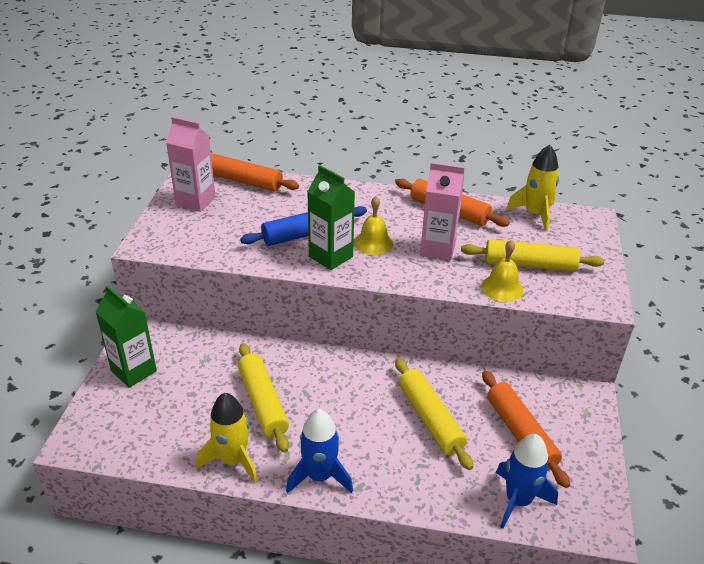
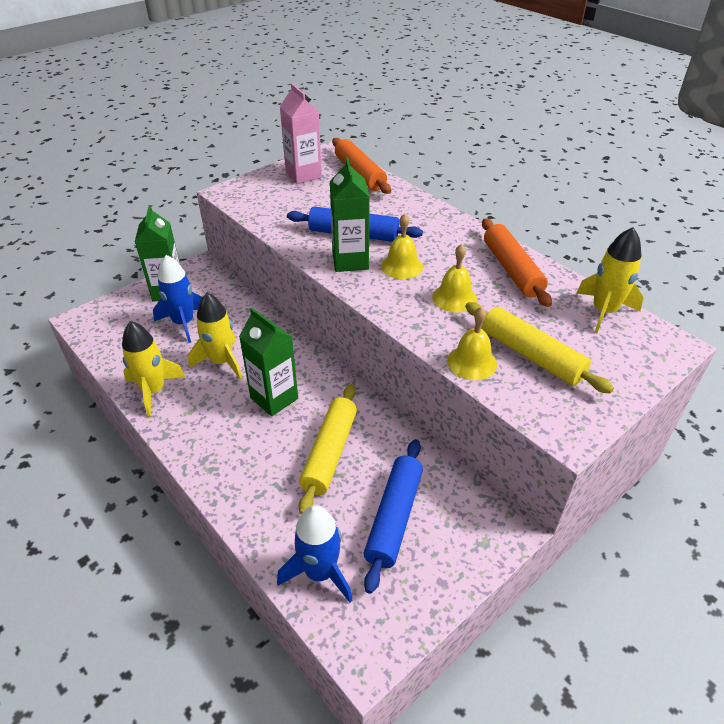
camera: 40 degrees right, 5 degrees up
yellow rolling pin [238,343,289,453] -> yellow rocket [188,293,242,379]
blue rocket [286,409,353,493] -> blue rocket moved to [153,255,202,343]
pink carton [420,162,465,261] -> yellow bell [432,244,477,313]
orange rolling pin [482,371,570,488] -> blue rolling pin [364,439,423,594]
none -> green carton [239,308,298,416]

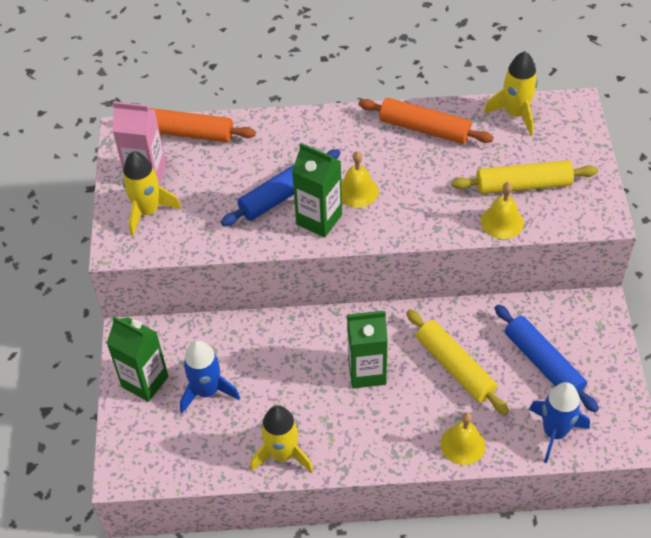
camera: 50 degrees left, 10 degrees up
yellow rocket [188,293,242,379] -> yellow rocket moved to [122,151,181,236]
yellow bell [432,244,477,313] -> yellow bell moved to [441,412,485,465]

